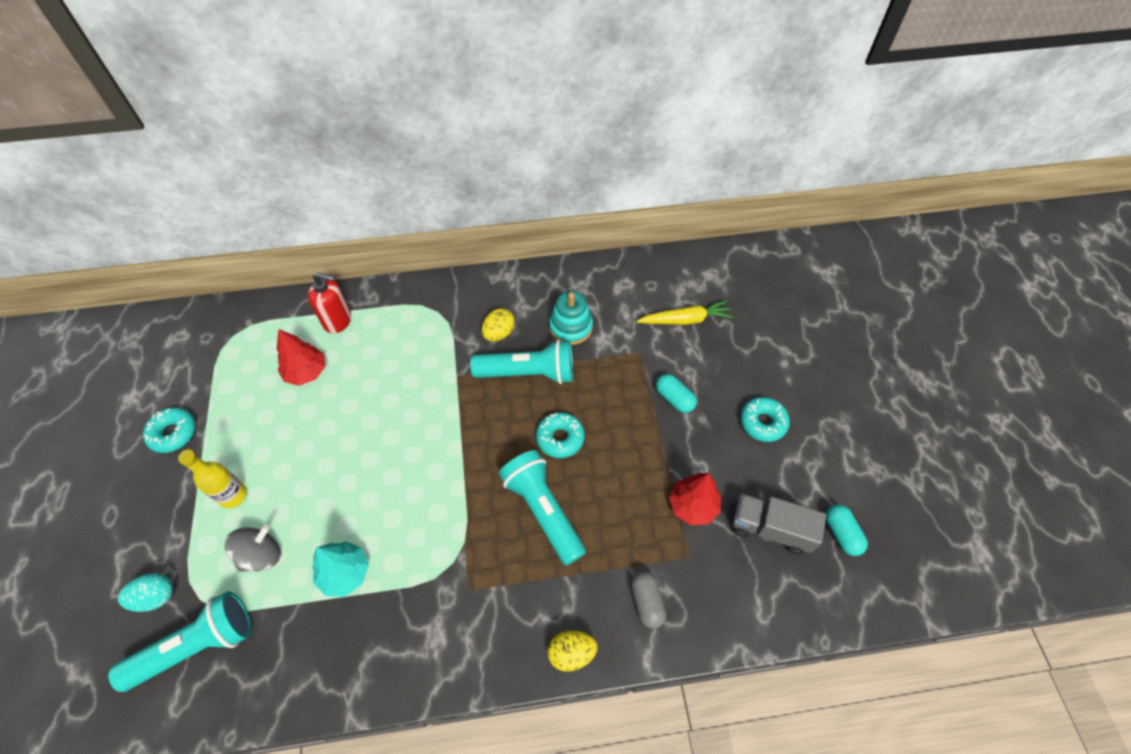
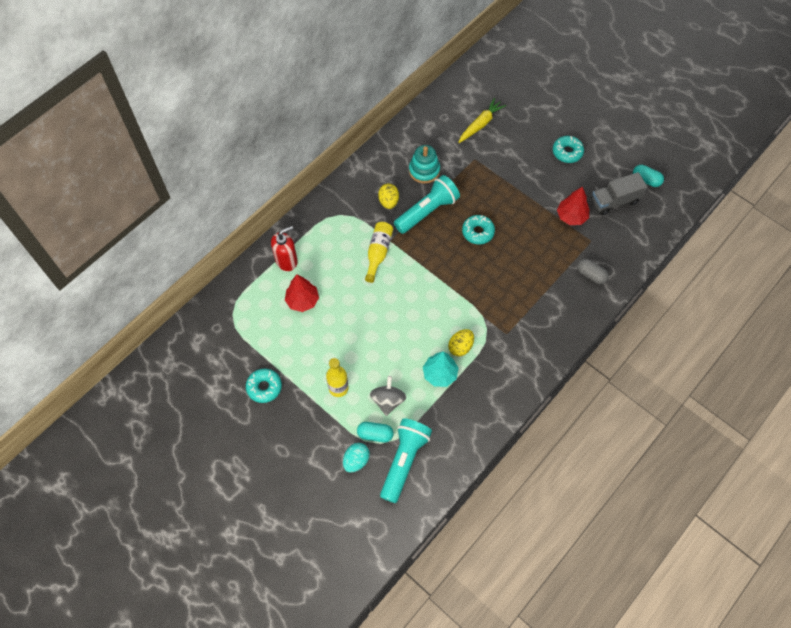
camera: 40 degrees left, 5 degrees up
turquoise flashlight [499,450,586,565] -> none
yellow egg [547,630,597,672] -> yellow egg moved to [448,329,474,356]
turquoise capsule [656,374,697,413] -> turquoise capsule moved to [357,422,394,442]
none -> yellow bottle [365,222,393,283]

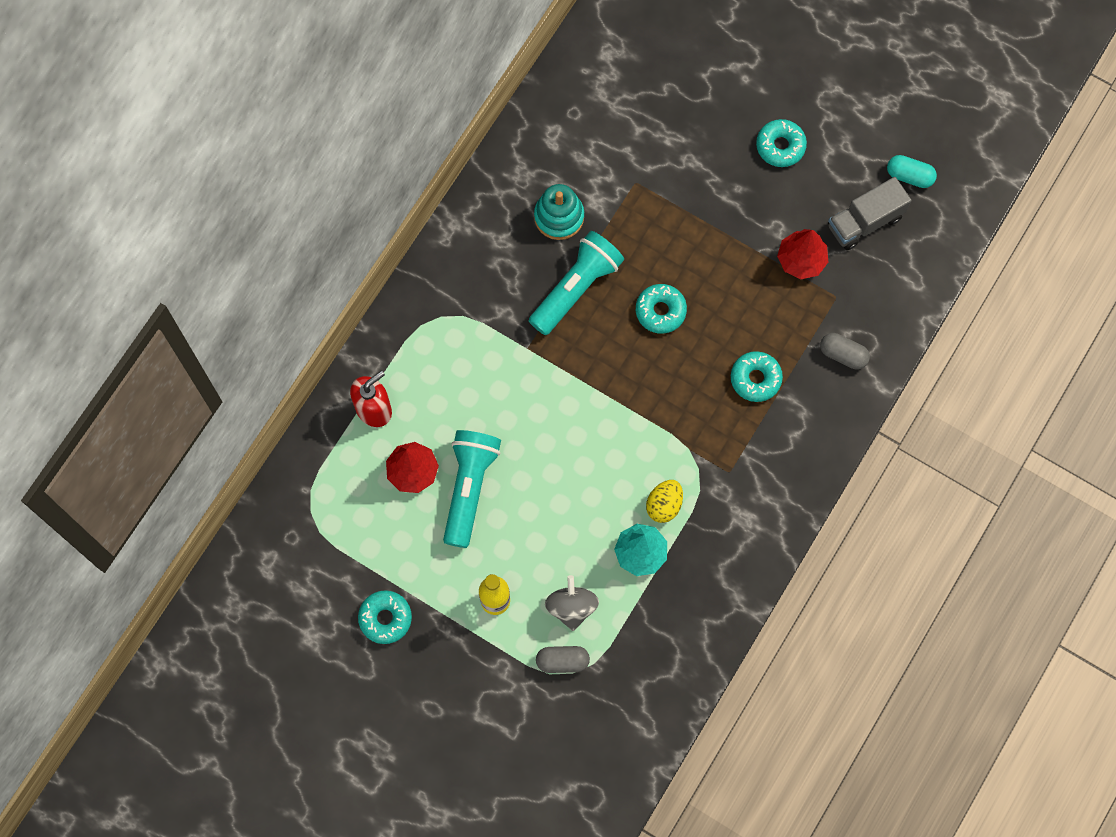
camera: 10 degrees left, 10 degrees up
turquoise egg [343,443,370,473] -> none
turquoise capsule [357,422,394,442] -> grey capsule [536,646,590,673]
yellow bottle [365,222,393,283] -> none
yellow egg [378,183,399,209] -> none
turquoise flashlight [380,418,432,503] -> turquoise flashlight moved to [443,430,501,548]
yellow carrot [458,98,506,143] -> none
none -> turquoise donut [731,351,783,402]

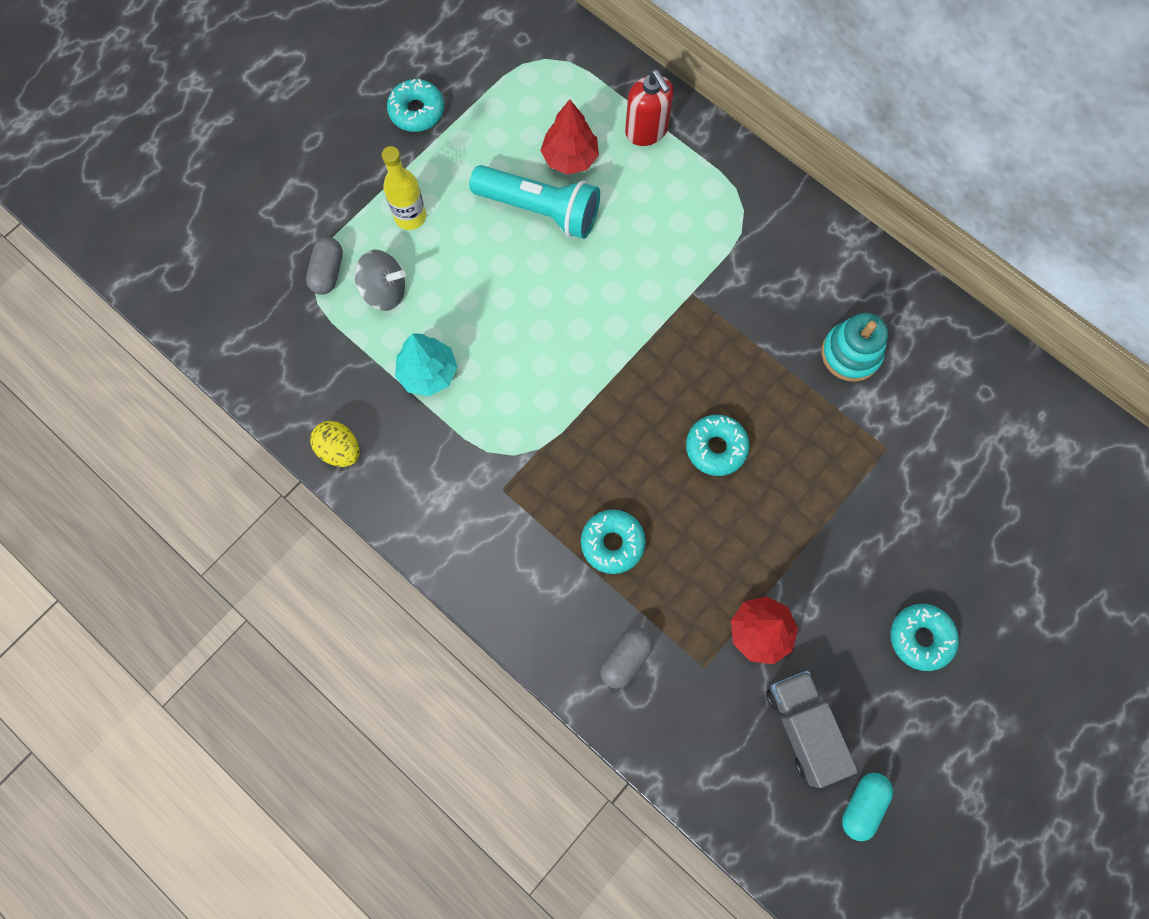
camera: 100 degrees right, 0 degrees up
turquoise flashlight [529,231,624,335] -> none
yellow egg [646,480,683,523] -> yellow egg moved to [310,421,360,467]

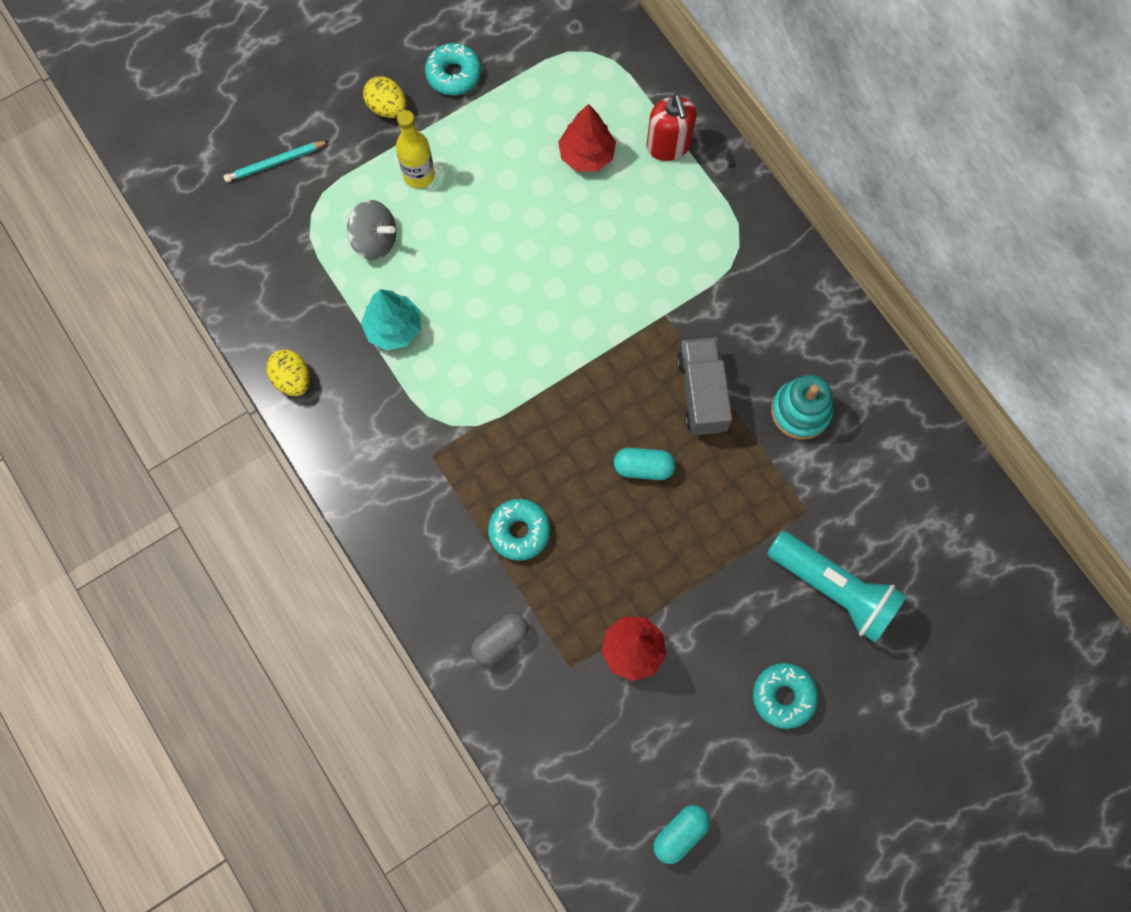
camera: 15 degrees right, 0 degrees up
grey capsule [306,237,343,295] -> none
turquoise flashlight [469,165,600,239] -> turquoise flashlight moved to [767,531,907,642]
turquoise donut [686,415,750,476] -> turquoise capsule [614,448,676,480]
grey truck [766,671,858,788] -> grey truck moved to [677,337,732,435]
none -> turquoise pencil [224,141,329,183]
none -> yellow egg [363,76,407,118]

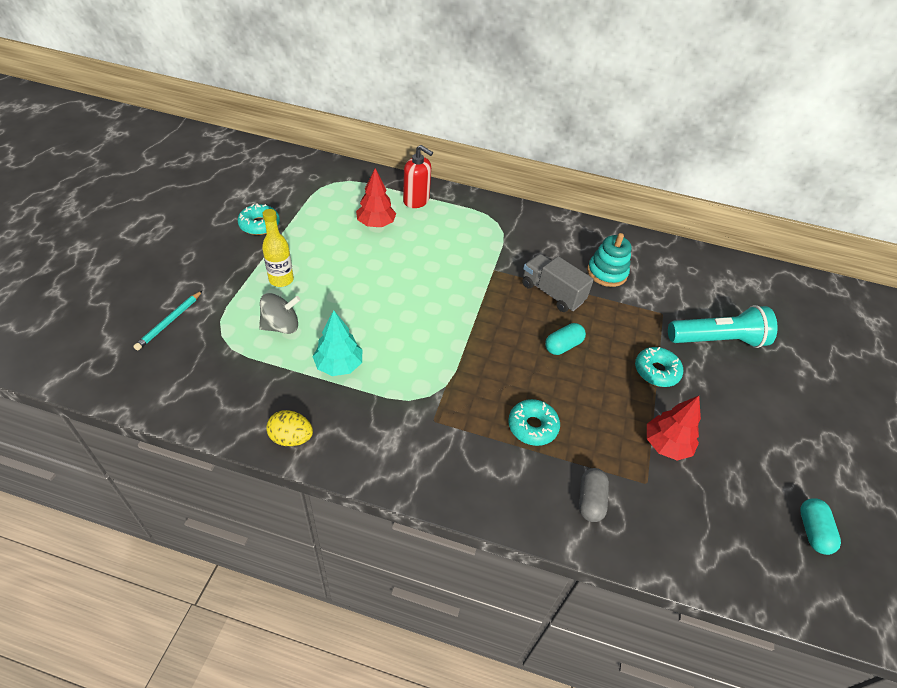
camera: 45 degrees left, 25 degrees down
yellow egg [363,76,407,118] -> none
turquoise donut [753,663,818,729] -> turquoise donut moved to [635,347,683,387]

